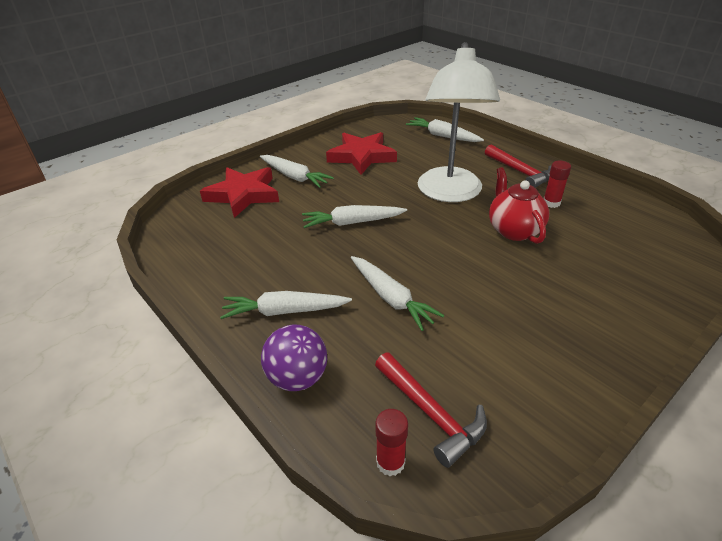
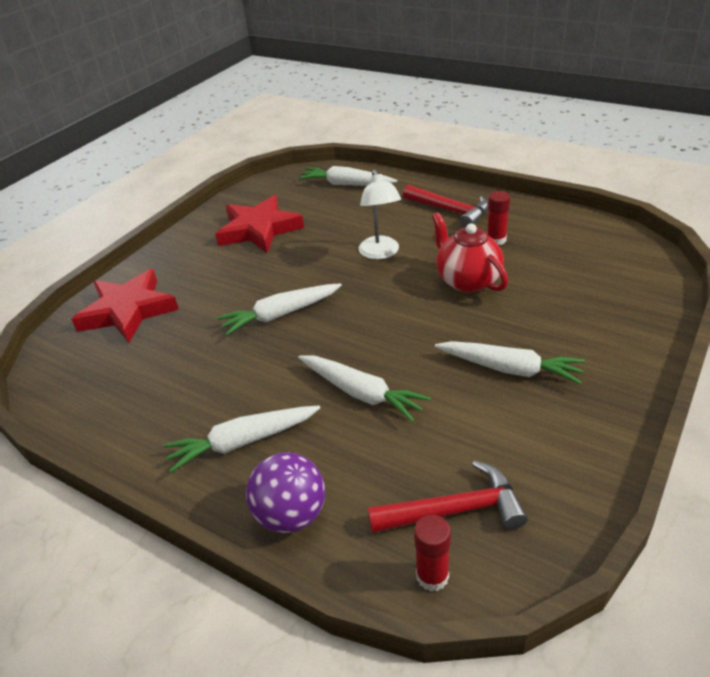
camera: 15 degrees left, 0 degrees up
white carrot [260,155,334,188] -> white carrot moved to [435,341,585,385]
red hammer [375,353,487,468] -> red hammer turned 45 degrees counterclockwise [368,460,528,533]
white lamp [418,42,500,202] -> white lamp [359,170,401,259], size x0.52

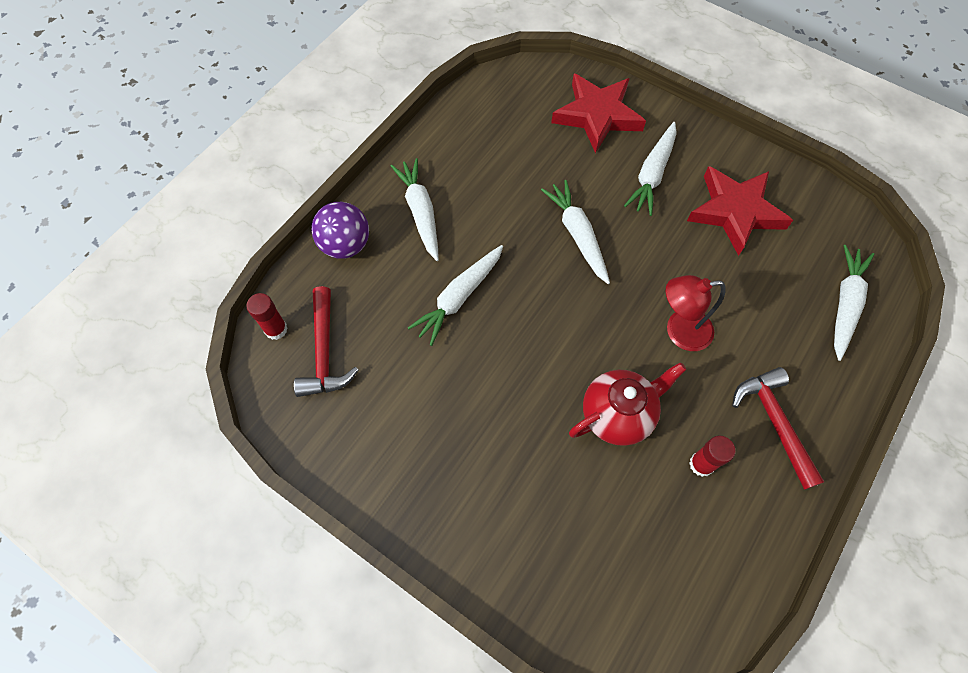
camera: 90 degrees right, 25 degrees up
white lamp [359,170,401,259] -> red lamp [666,275,726,351]
red hammer [403,185,488,228] -> red hammer turned 120 degrees clockwise [732,367,824,490]
white carrot [435,341,585,385] -> white carrot moved to [624,122,677,216]

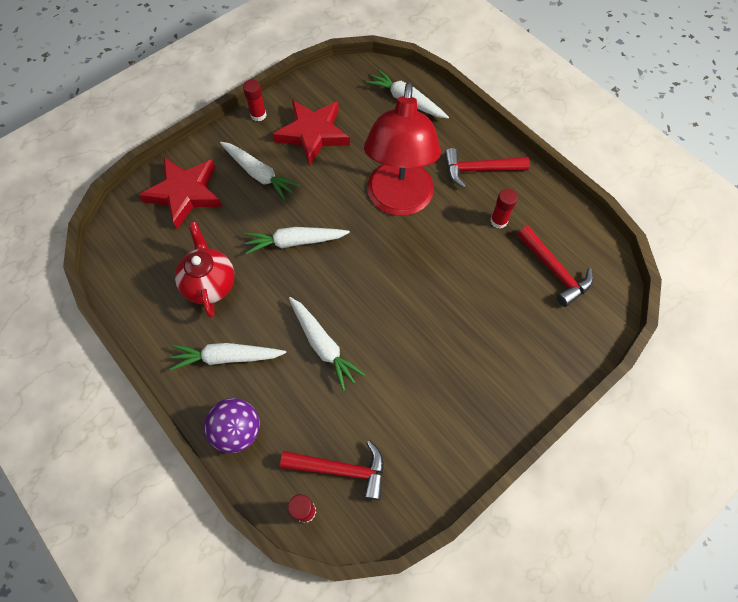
camera: 75 degrees left, 0 degrees up
red teapot [569,362,686,446] -> red teapot moved to [175,221,235,318]
red lamp [666,275,726,351] -> red lamp [364,82,441,216], size x1.91
none -> red glue stick [243,79,267,122]
none -> red hammer [517,226,593,307]

